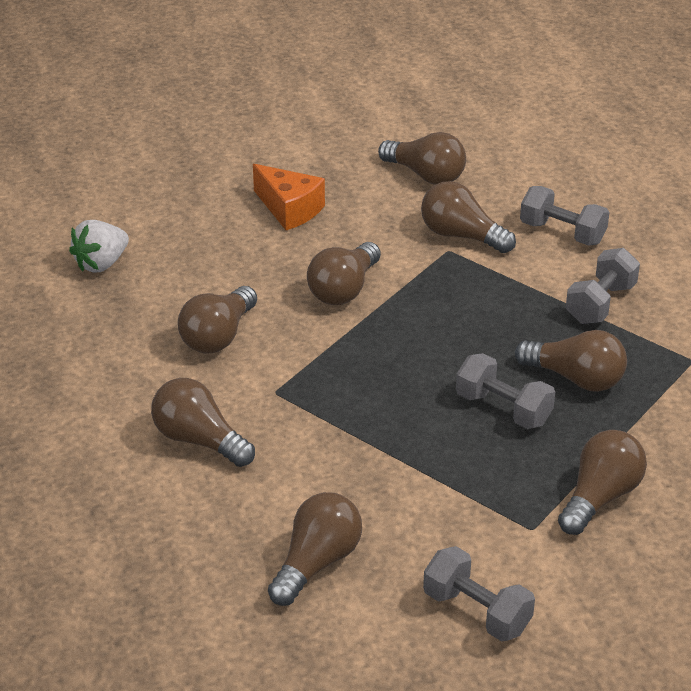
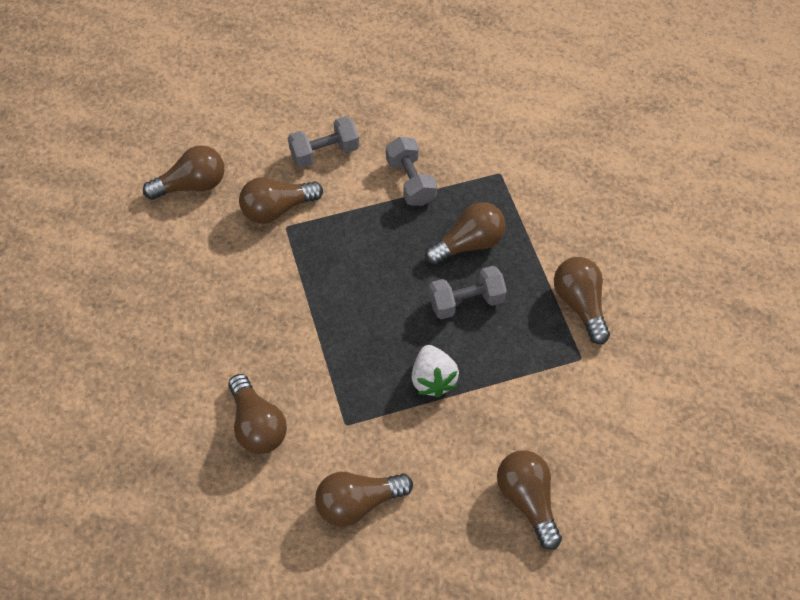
camera: 55 degrees left, 20 degrees up
white strawberry [69,220,129,273] -> white strawberry moved to [411,345,459,398]
orange cheese [253,164,325,230] -> none
brown light bulb [307,242,381,305] -> none
grey dumbbell [423,546,535,642] -> none

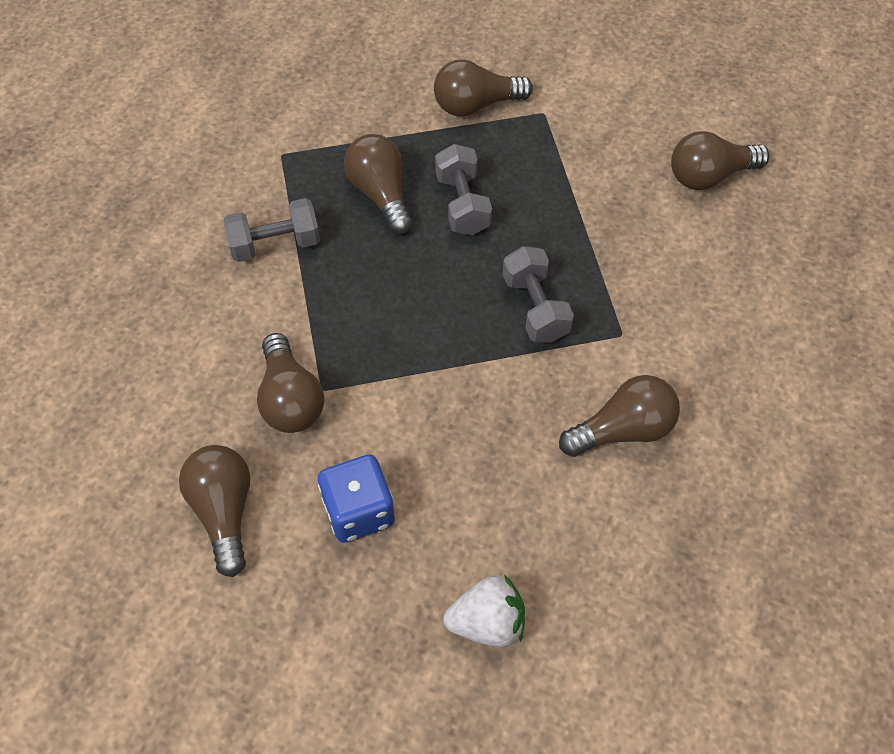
camera: 85 degrees left, 0 degrees up
grey dumbbell [288,116,359,168] -> grey dumbbell moved to [502,246,574,343]
brown light bulb [315,472,413,527] -> none
white strawberry [411,345,459,398] -> white strawberry moved to [443,575,525,647]
none -> blue dice [318,455,395,543]

